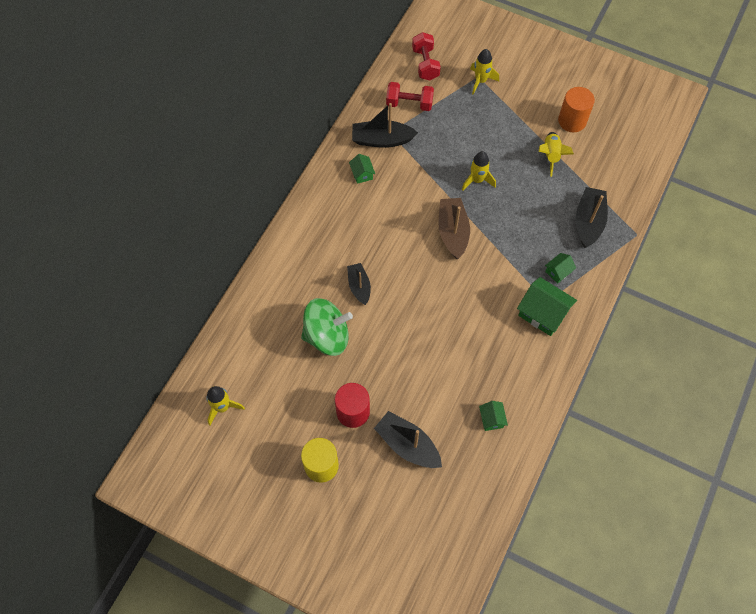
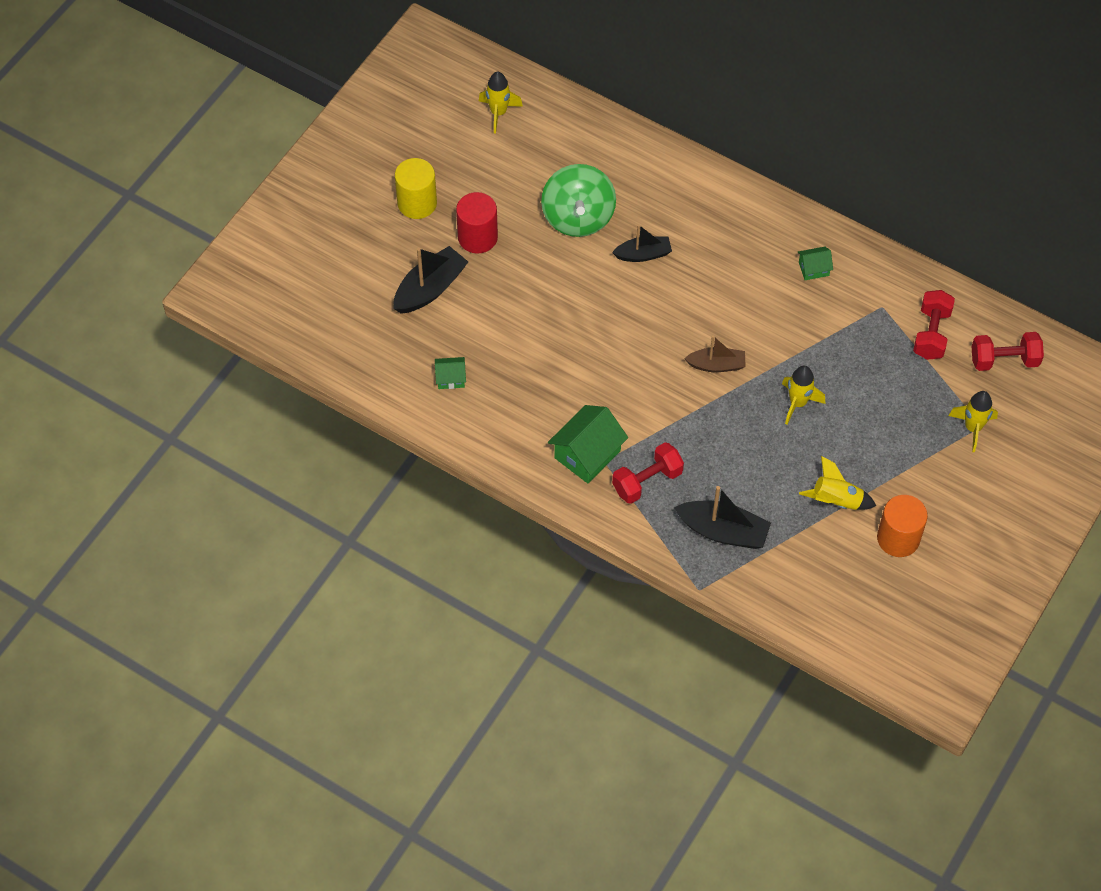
camera: 95 degrees right, 5 degrees down
black boat [352,103,418,148] -> none
brown boat [438,198,470,259] -> brown boat [684,335,746,372], size x0.65
green house [545,253,576,284] -> red dumbbell [612,442,684,504]

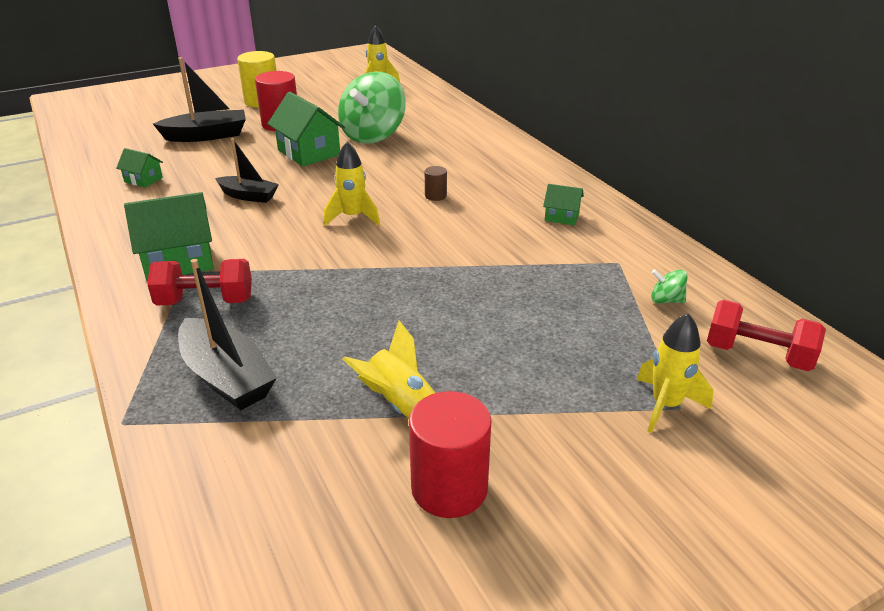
camera: 30 degrees right, 25 degrees down
black boat [612,224,672,262] -> black boat moved to [215,138,279,203]
brown boat [684,335,746,372] -> none
yellow rocket [782,366,826,424] -> yellow rocket moved to [324,142,380,226]
orange cylinder [877,495,928,557] -> red cylinder [409,391,492,518]
red dumbbell [913,290,955,360] -> green spinning top [651,269,687,303]
none -> green house [267,92,345,166]
none -> brown cylinder [425,166,447,201]

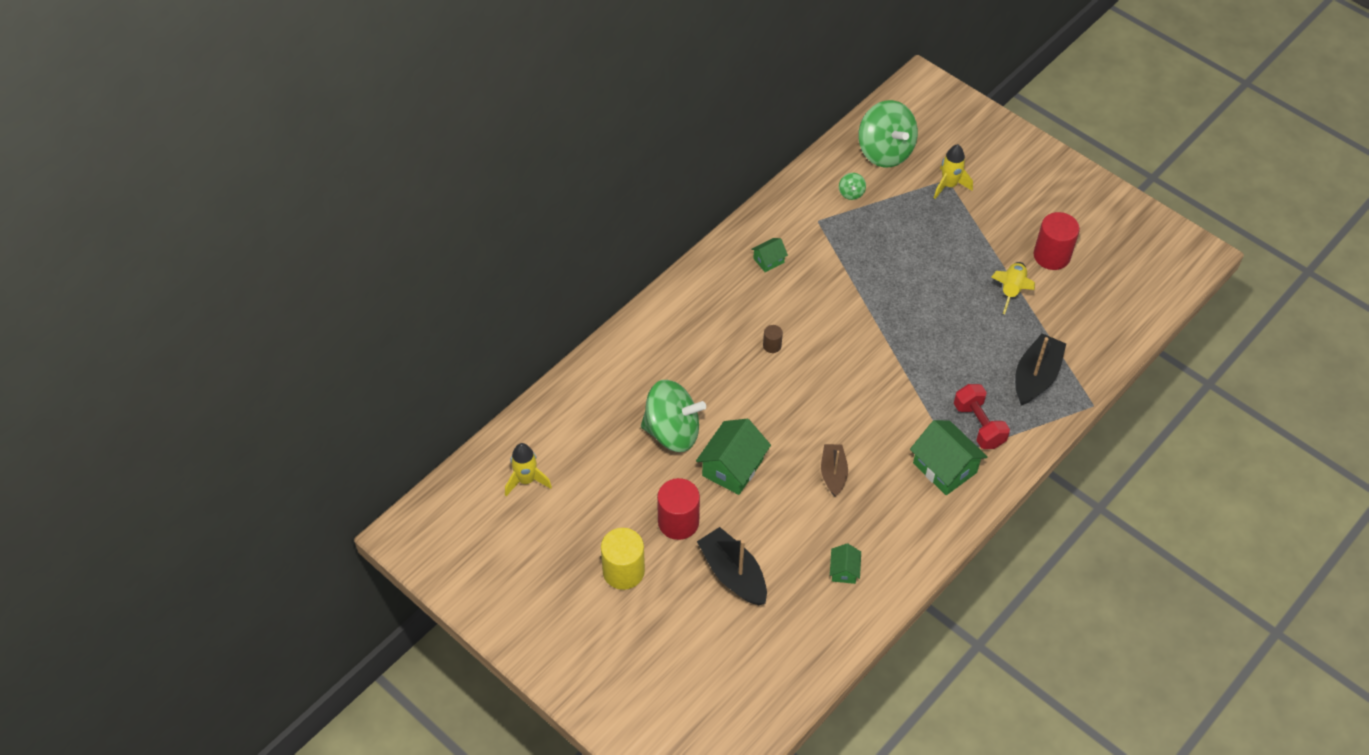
camera: 110 degrees left, 20 degrees up
black boat [215,138,279,203] -> brown boat [821,444,848,497]
yellow rocket [324,142,380,226] -> none
green house [543,184,584,225] -> green house turned 60 degrees clockwise [751,238,788,272]
red dumbbell [707,300,826,371] -> green spinning top [858,100,918,168]

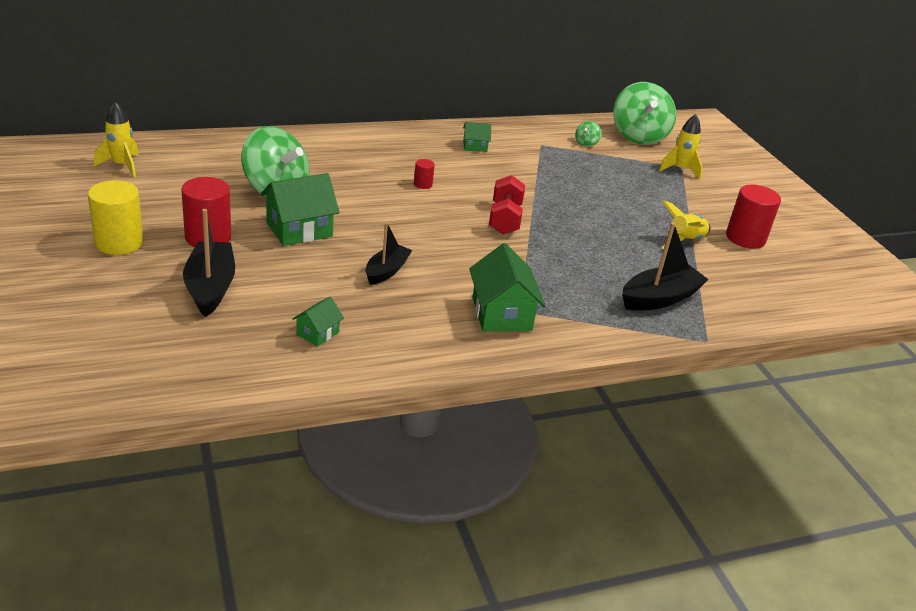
camera: 25 degrees right, 20 degrees down
brown cylinder [763,325,783,353] -> red cylinder [414,159,435,189]
brown boat [821,444,848,497] -> black boat [365,222,412,285]
red dumbbell [954,384,1010,449] -> red dumbbell moved to [489,175,525,234]

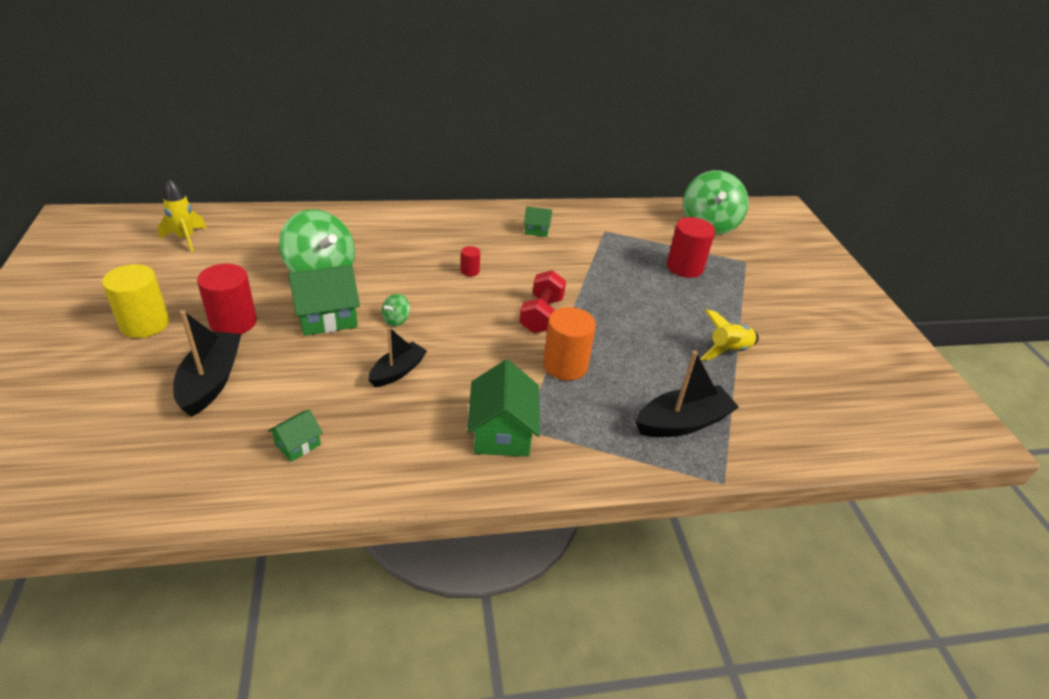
camera: 10 degrees right, 5 degrees up
green spinning top [575,121,602,147] -> green spinning top moved to [382,294,410,326]
yellow rocket [659,114,703,180] -> none
red cylinder [726,185,781,249] -> red cylinder moved to [667,217,715,278]
none -> orange cylinder [543,307,596,381]

